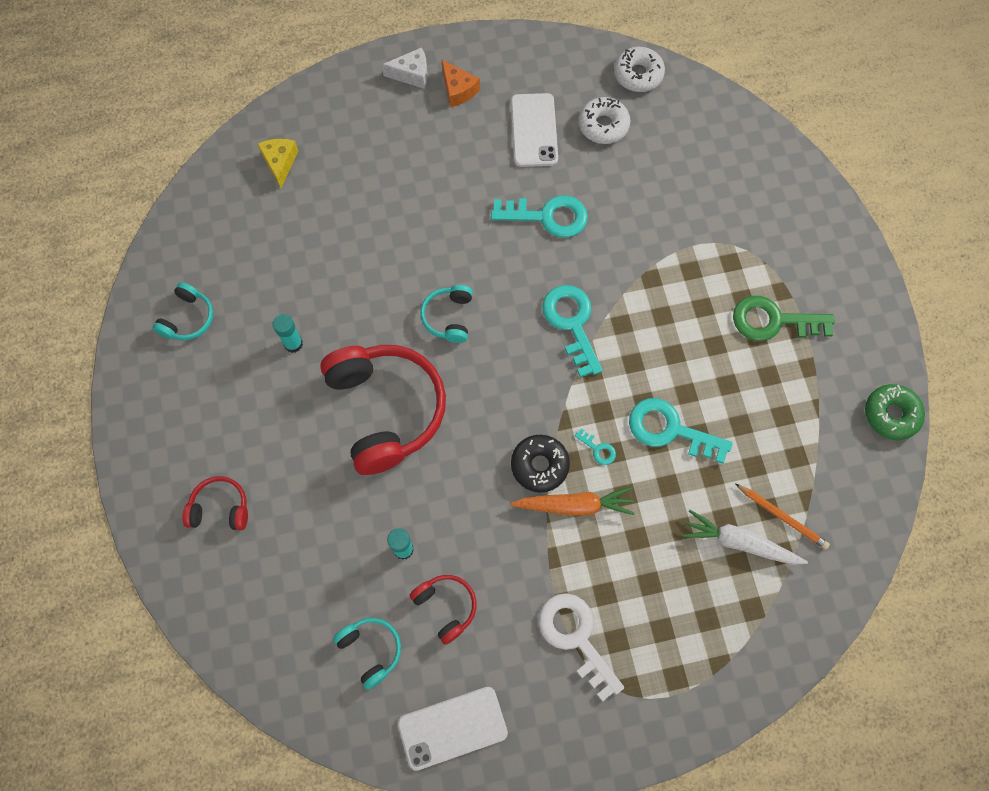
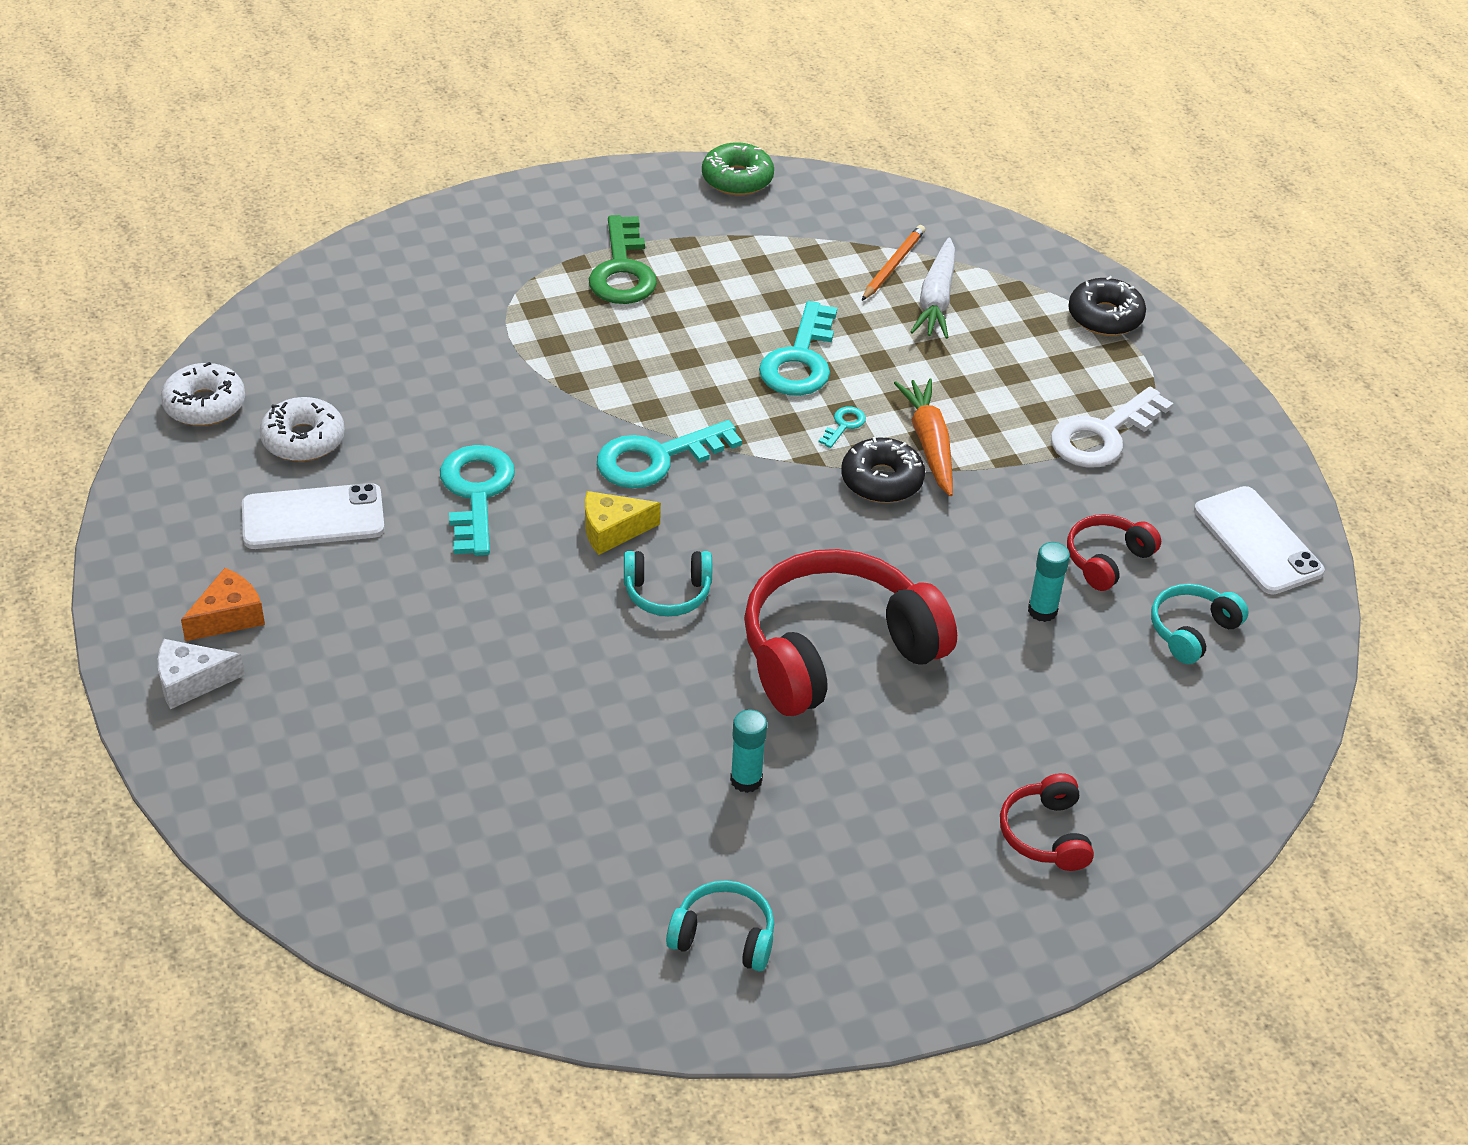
camera: 100 degrees left, 25 degrees down
yellow cheese [257,139,298,188] -> yellow cheese moved to [585,491,661,555]
white cheese [382,47,428,89] -> white cheese turned 90 degrees counterclockwise [158,639,245,709]
none -> black donut [1068,276,1146,336]

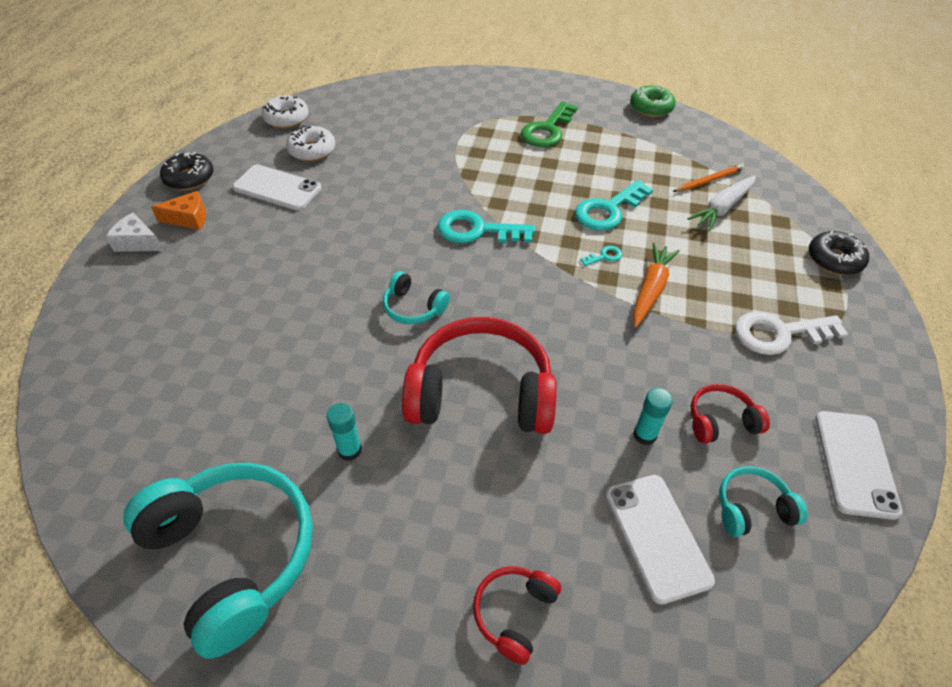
camera: 35 degrees right, 5 degrees up
turquoise key [440,445,515,556] -> none
yellow cheese [585,491,661,555] -> none
turquoise headphones [666,880,774,971] -> turquoise headphones [124,463,313,659], size x2.12
black donut [841,437,925,503] -> black donut moved to [160,152,213,190]
none -> white phone [605,475,715,604]

